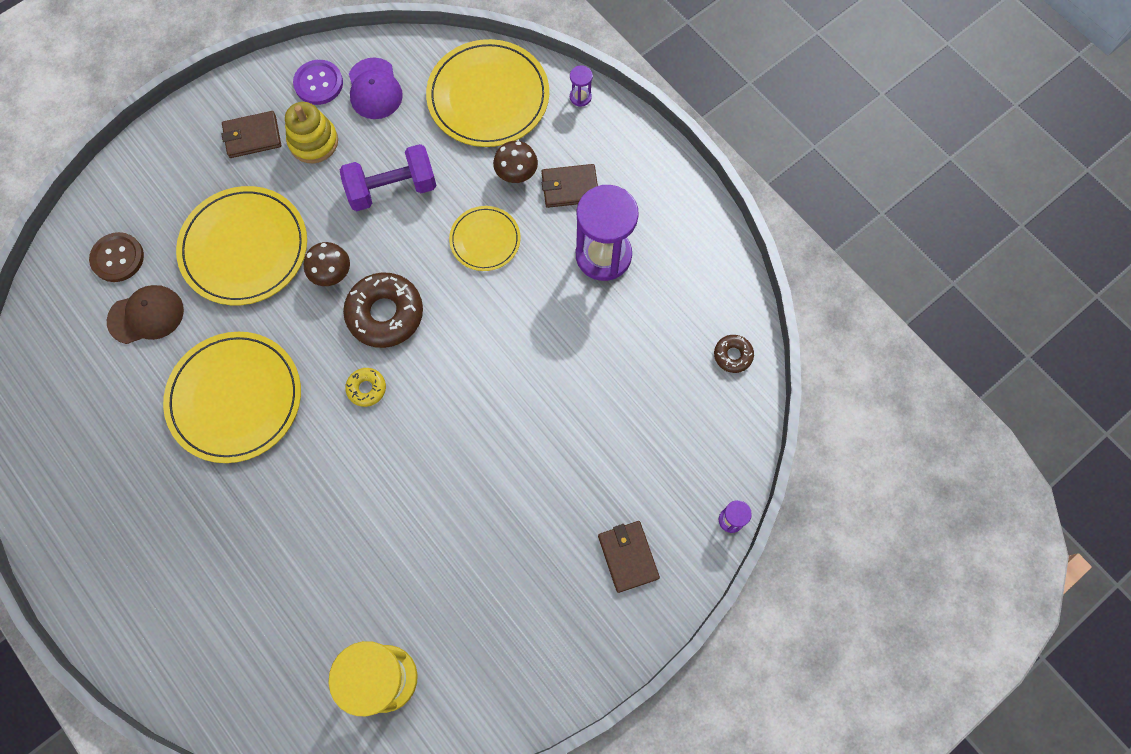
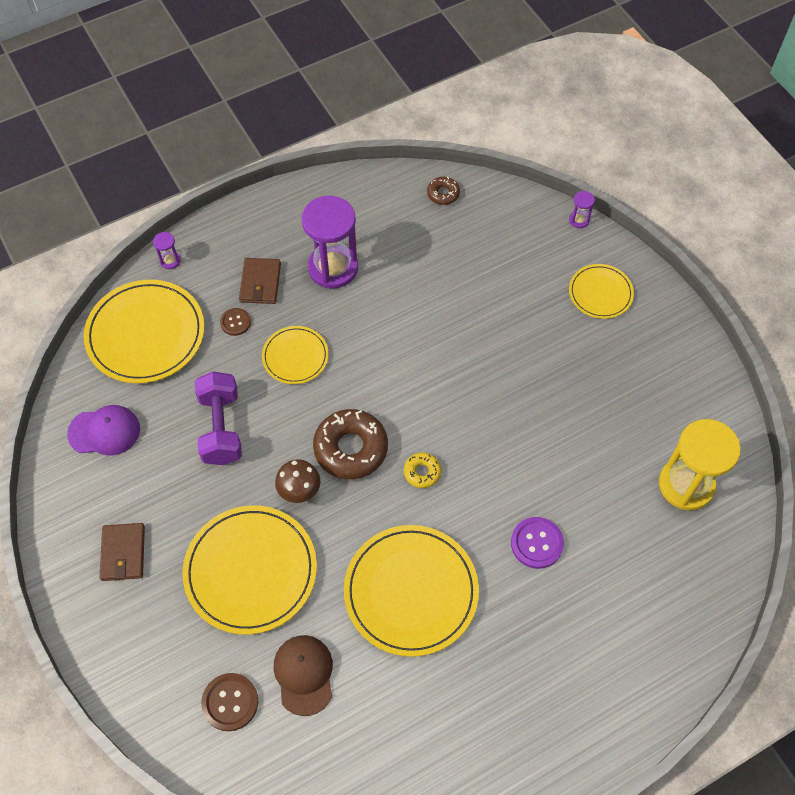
camera: 80 degrees left, 10 degrees down
yellow stacking toy [285,102,338,163] -> none
purple button [293,60,343,105] -> purple button moved to [511,517,564,569]
brown mushroom [493,141,538,183] -> brown button [220,308,251,336]
brown wallet [598,521,660,593] -> yellow plate [569,264,634,319]

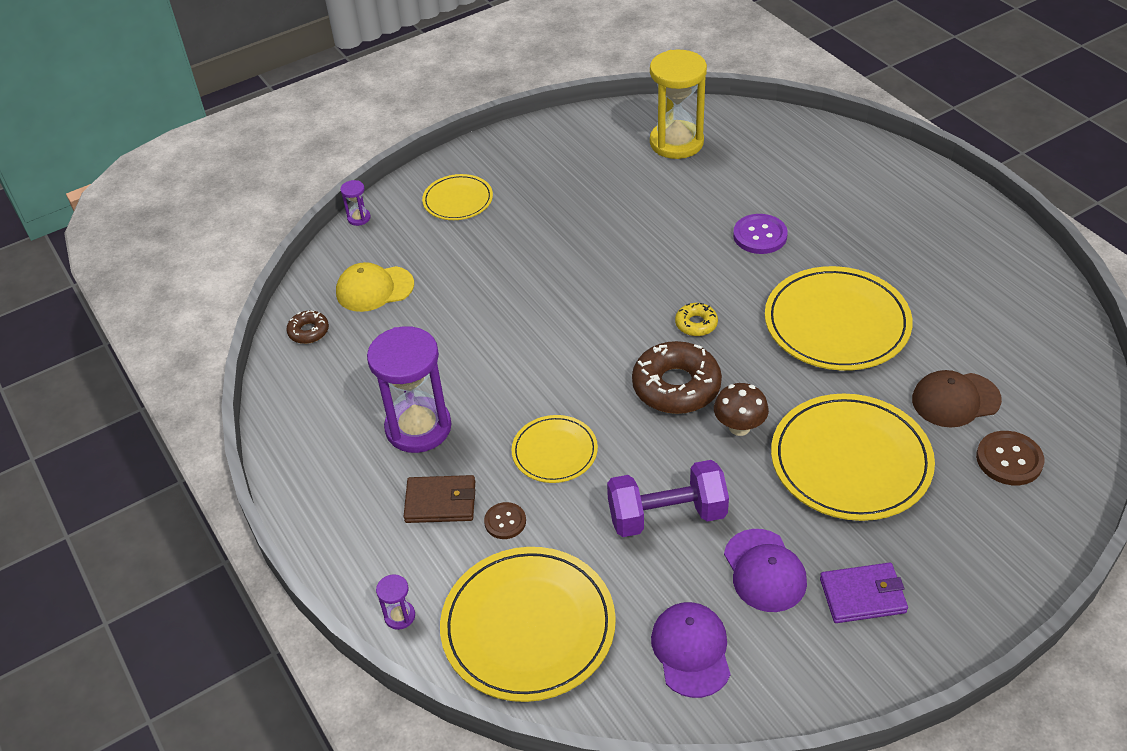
camera: 90 degrees left, 15 degrees down
brown wallet [99,523,145,581] -> purple wallet [820,562,908,623]
none -> yellow cap [336,262,414,312]
none -> purple cap [724,529,807,612]

